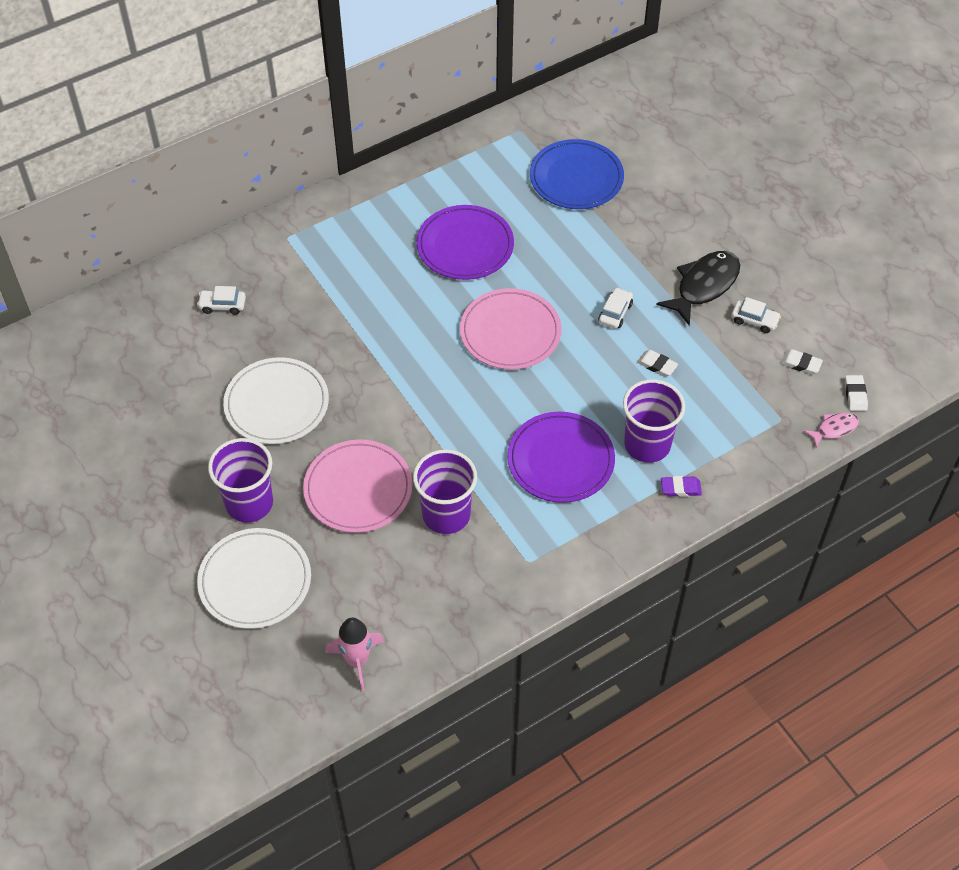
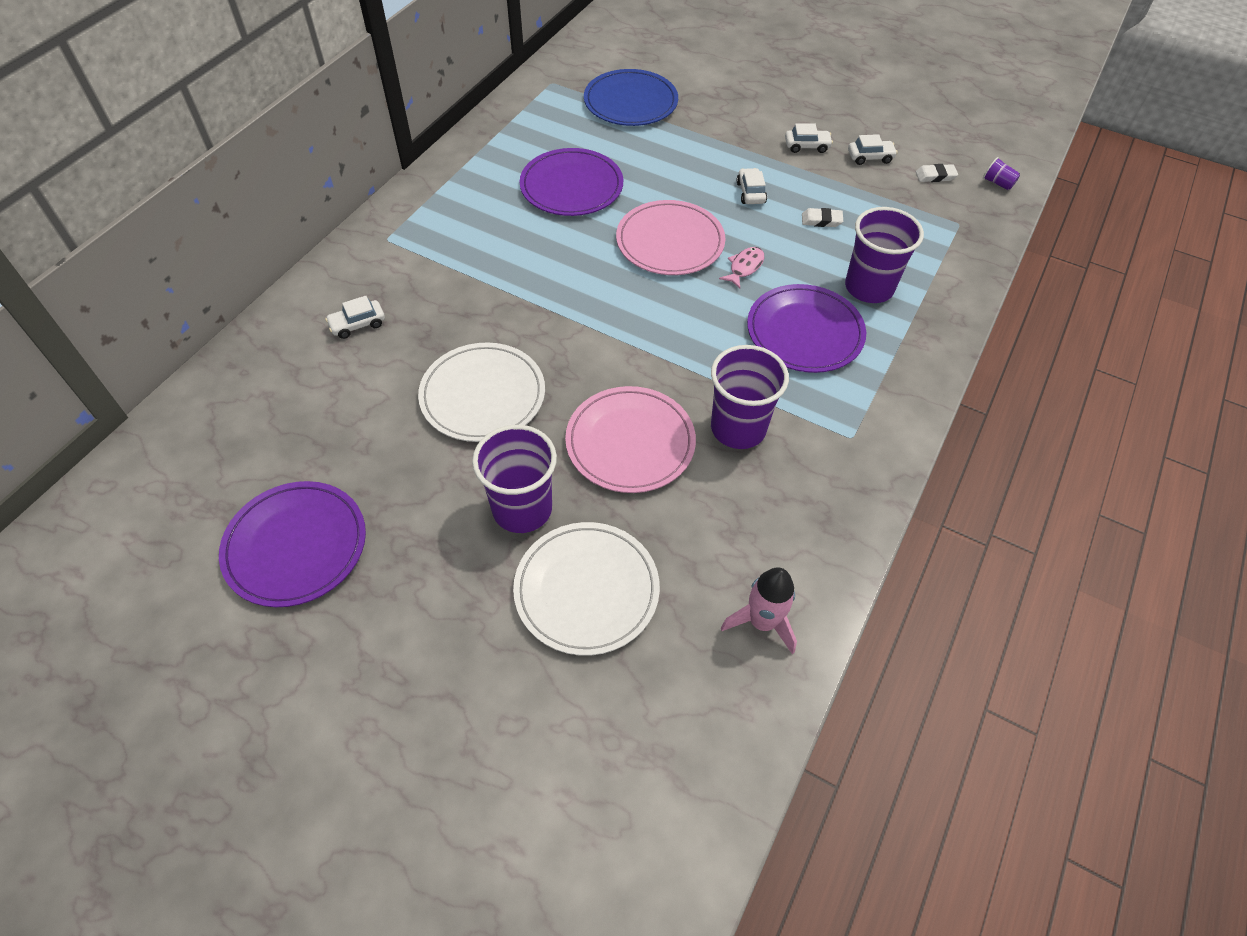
camera: 30 degrees left, 0 degrees up
black fish [656,251,740,326] -> white car [785,123,833,153]
purple eraser [661,476,702,497] -> none
pink fish [803,413,859,448] -> pink fish moved to [719,247,764,289]
white eraser [845,375,868,411] -> purple cup [983,157,1020,190]
none -> purple plate [219,481,366,607]

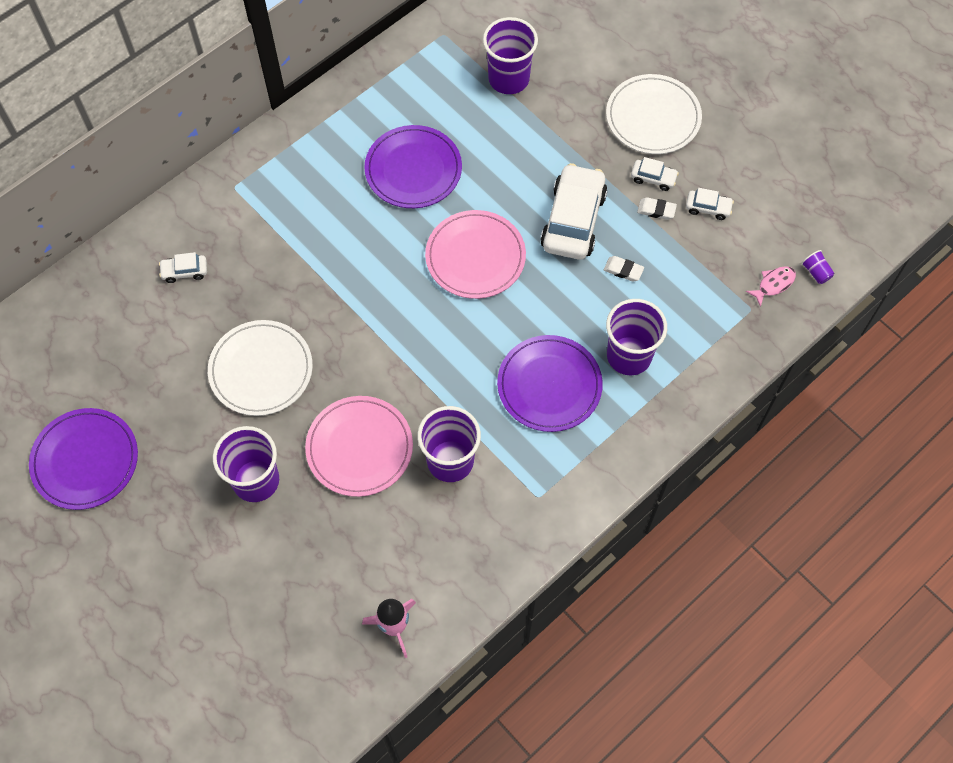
camera: 20 degrees right, 10 degrees up
white plate [513,522,660,656] -> white plate moved to [606,74,702,154]
blue plate [584,69,678,126] -> purple cup [483,17,538,94]
pink fish [719,247,764,289] -> pink fish moved to [746,266,796,307]
white car [737,168,767,204] -> white car [540,163,608,260], size x2.19
white eraser [916,164,958,182] -> white eraser moved to [637,197,677,220]

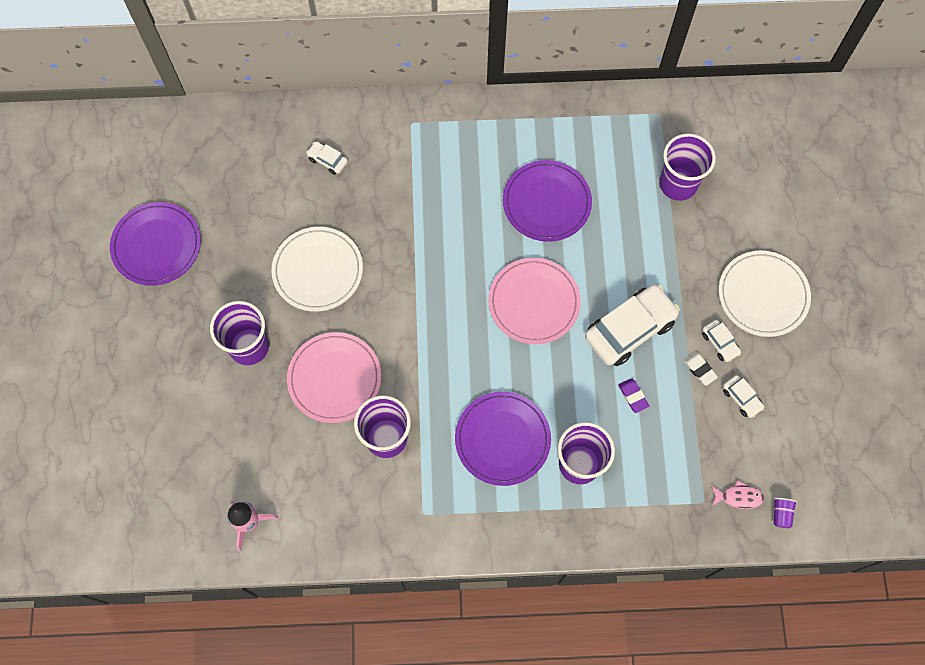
camera: 40 degrees right, 5 degrees up
white eraser [604,256,644,282] -> purple eraser [618,378,649,413]

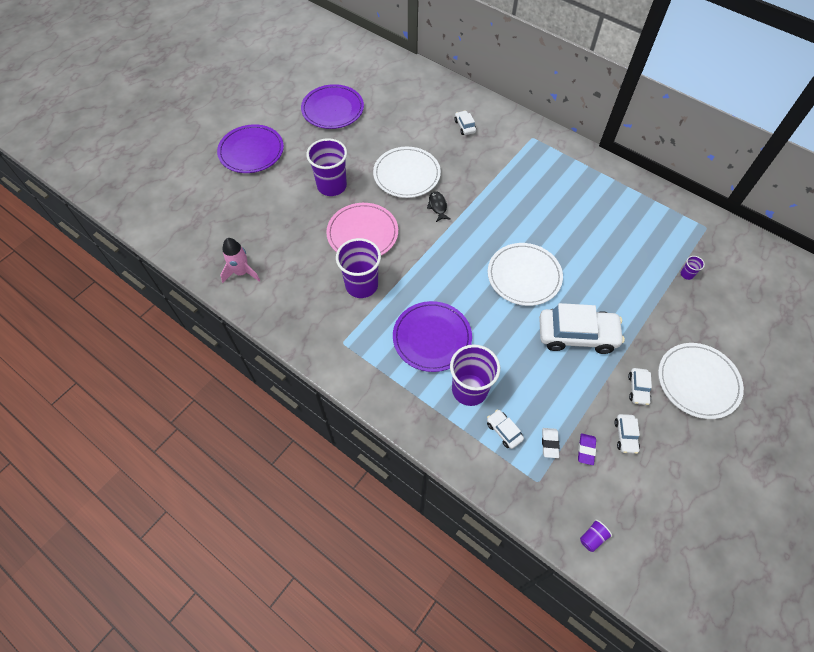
camera: 40 degrees right, 10 degrees down
pink plate [488,258,581,344] -> white plate [488,243,563,306]
purple plate [503,160,592,242] -> purple plate moved to [217,124,284,173]
purple eraser [618,378,649,413] -> purple eraser moved to [578,433,596,465]
purple cup [659,134,716,201] -> purple cup [681,256,705,280], size x0.41
white eraser [683,352,718,386] -> white eraser moved to [542,428,559,458]
pink fish [711,480,764,509] -> none
none -> black fish [427,191,451,222]
none -> white car [487,410,524,449]

